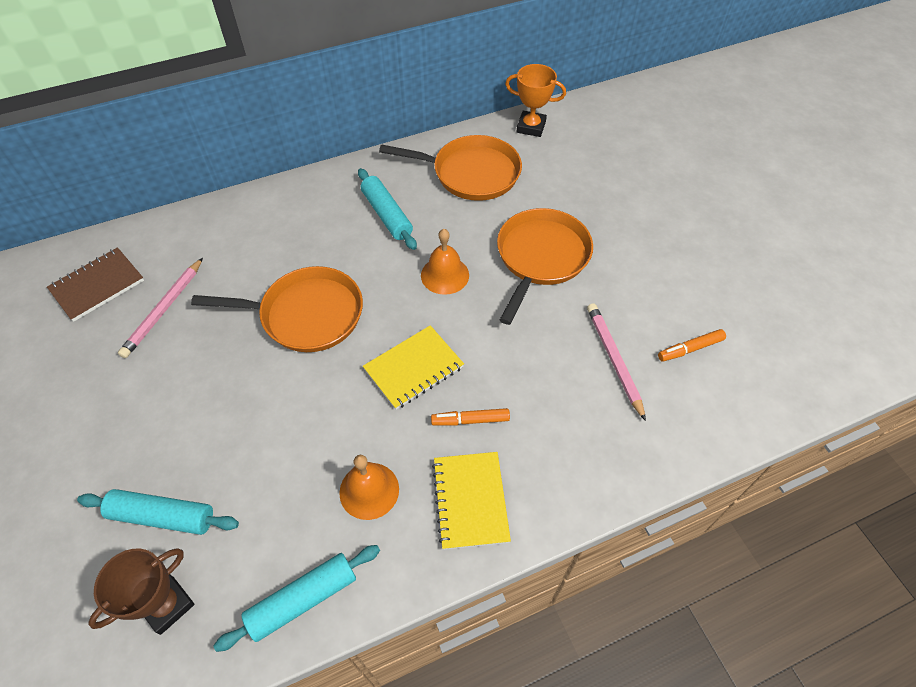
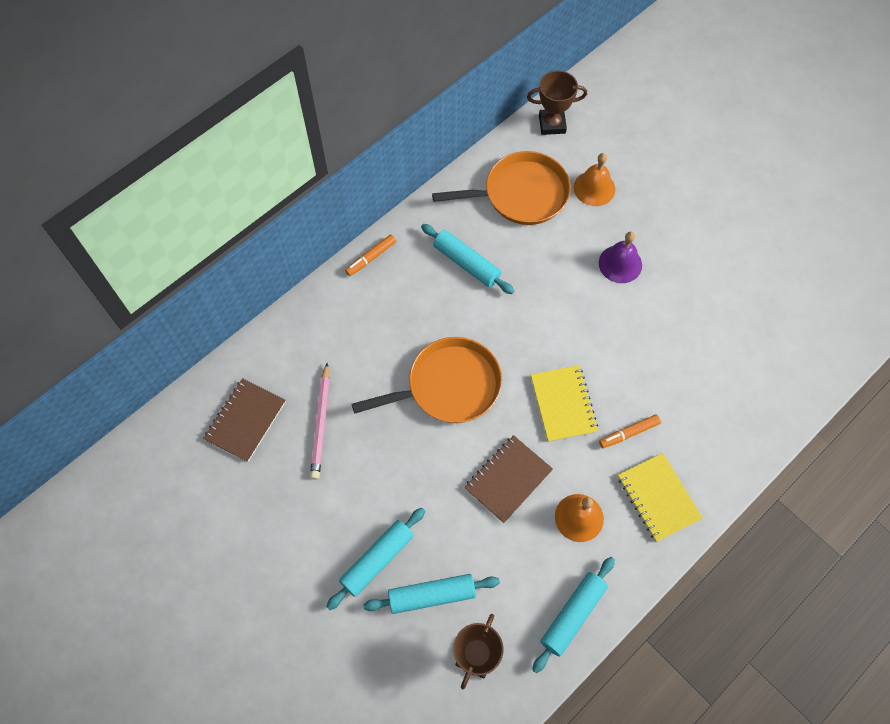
camera: 20 degrees left, 10 degrees up
yellow notebook [363,325,464,410] -> yellow notebook turned 45 degrees counterclockwise [531,365,599,442]
orange bell [421,229,469,295] -> orange bell moved to [574,153,615,206]
orange pan [497,208,593,325] -> purple bell [599,232,642,283]
orange trophy [505,64,566,137] -> brown trophy [527,70,587,135]
pink pencil [587,303,646,421] -> none
orange marker [658,329,726,361] -> orange marker moved to [345,235,396,276]
none -> turquoise rolling pin [326,508,425,610]
none -> brown notebook [464,435,553,523]

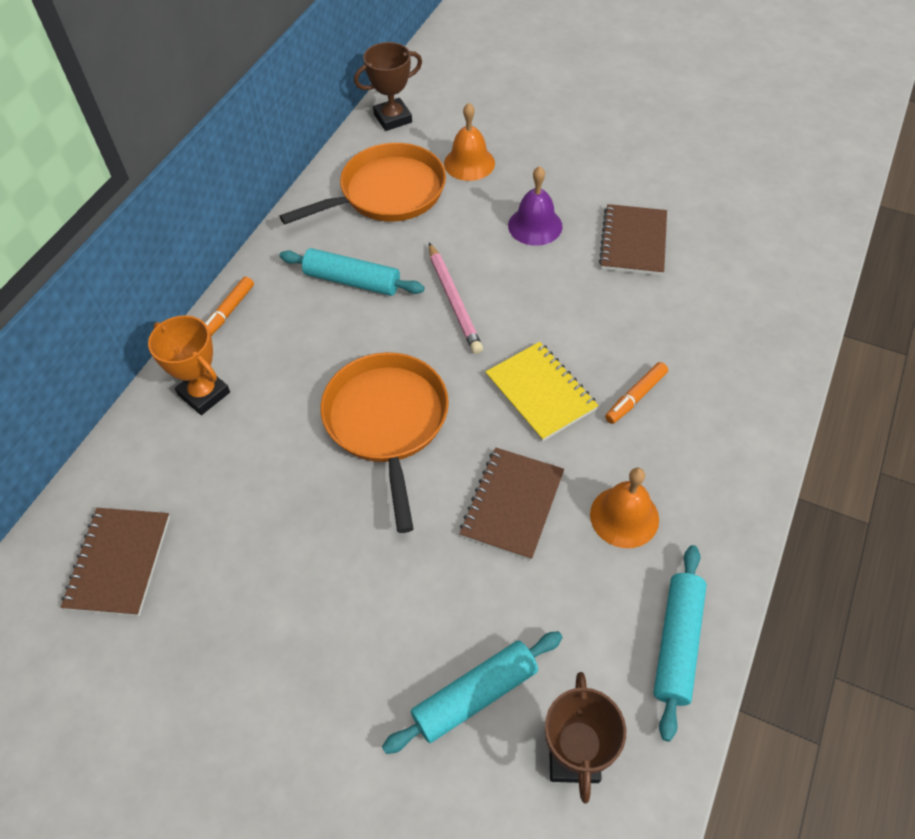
camera: 20 degrees left, 10 degrees down
pink pencil [310,363,330,480] -> pink pencil moved to [429,243,483,354]
turquoise rolling pin [326,508,425,610] -> none
orange pan [352,337,502,423] -> orange pan turned 60 degrees counterclockwise [321,352,449,533]
yellow notebook [618,453,703,542] -> none
none -> orange trophy [148,315,230,415]
none -> brown notebook [599,204,667,276]

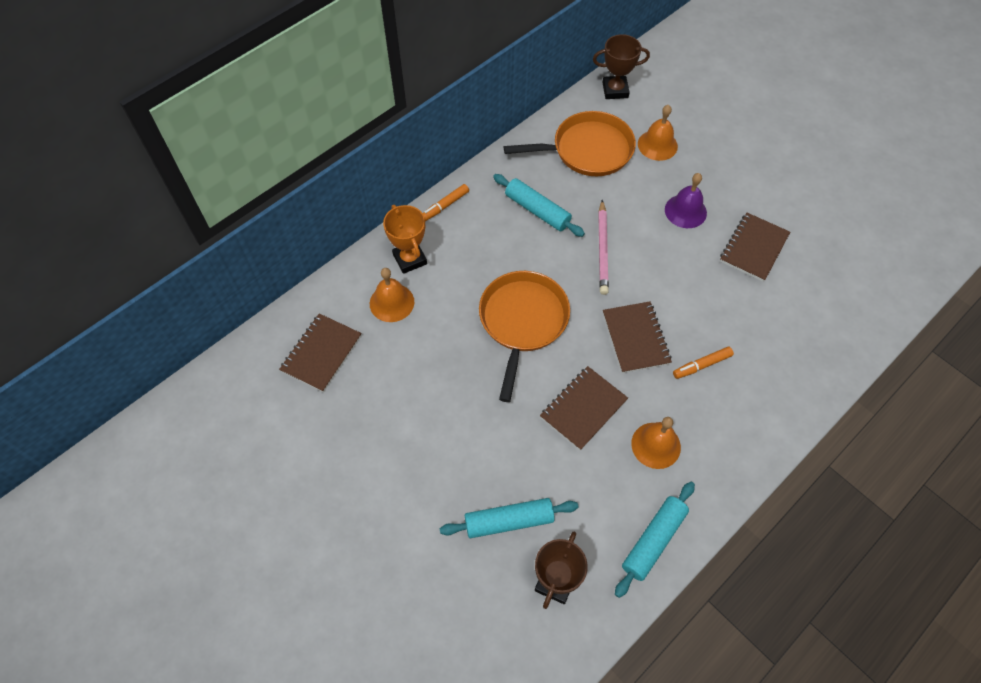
camera: 20 degrees right, 5 degrees up
yellow notebook [485,342,599,442] -> brown notebook [603,301,672,373]
none -> orange bell [370,268,414,322]

